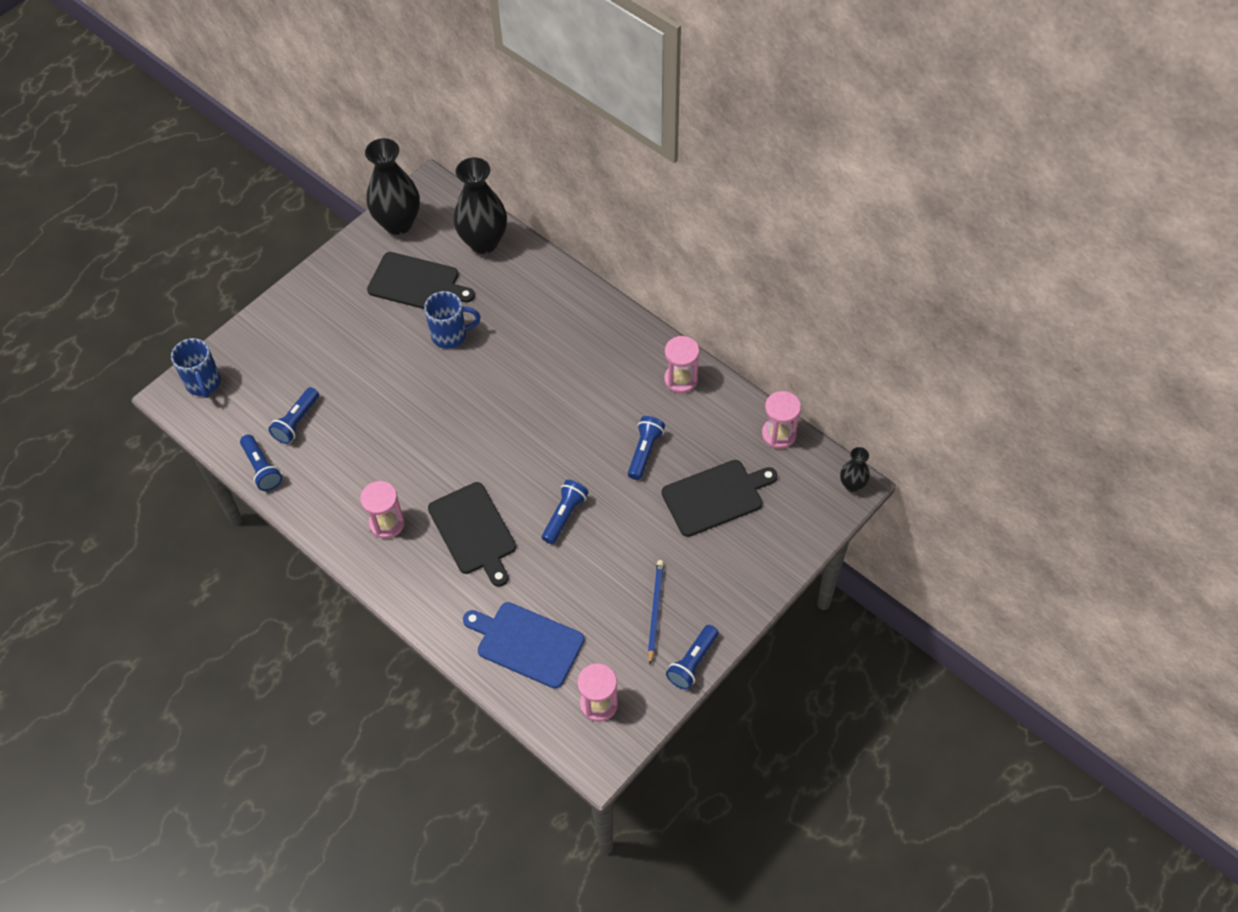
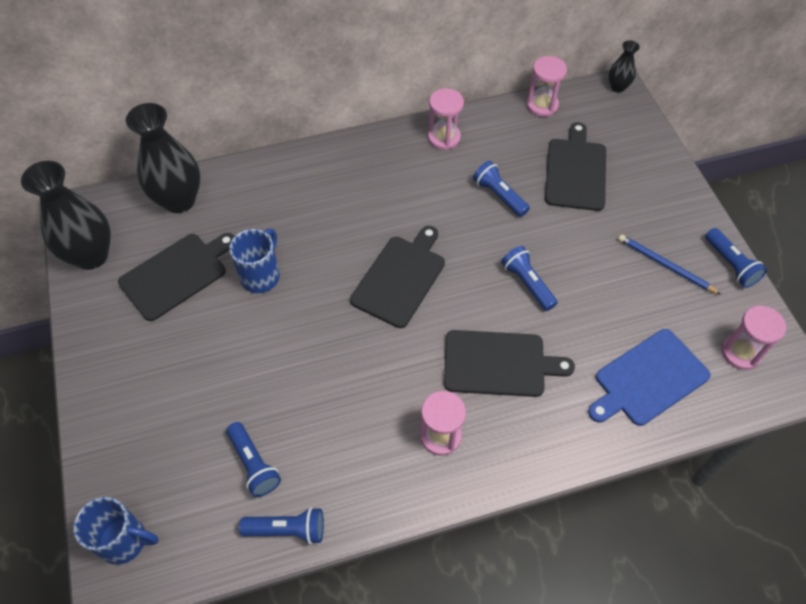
camera: 60 degrees left, 0 degrees up
none -> black cutting board [350,226,445,328]

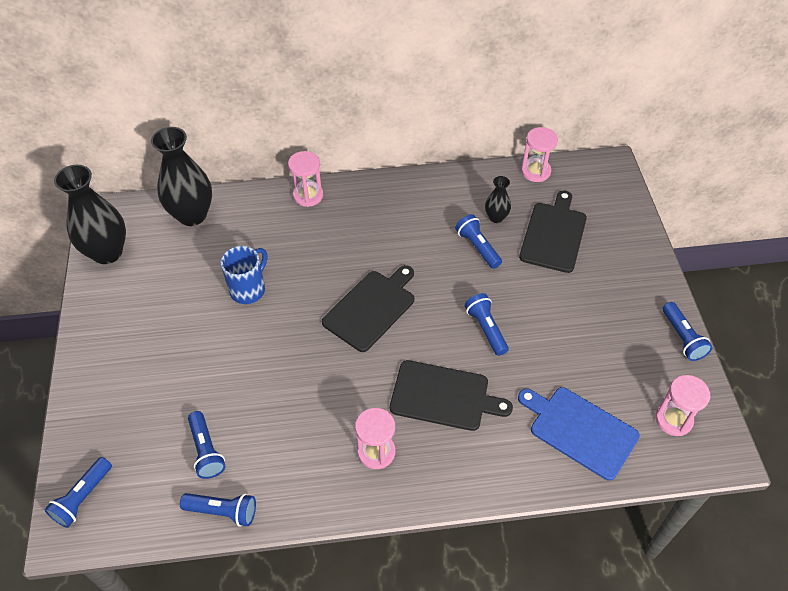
camera: 10 degrees right, 5 degrees down
blue mug [73,497,159,564] -> blue flashlight [44,457,112,528]
black cutting board [118,233,235,321] -> none
pink hourglass [428,88,464,150] -> pink hourglass moved to [288,151,323,207]
blue cutting board [588,329,711,426] -> blue cutting board turned 60 degrees clockwise [518,387,640,481]
black vase [608,40,640,93] -> black vase moved to [485,176,511,223]
blue pencil [618,234,722,295] -> none

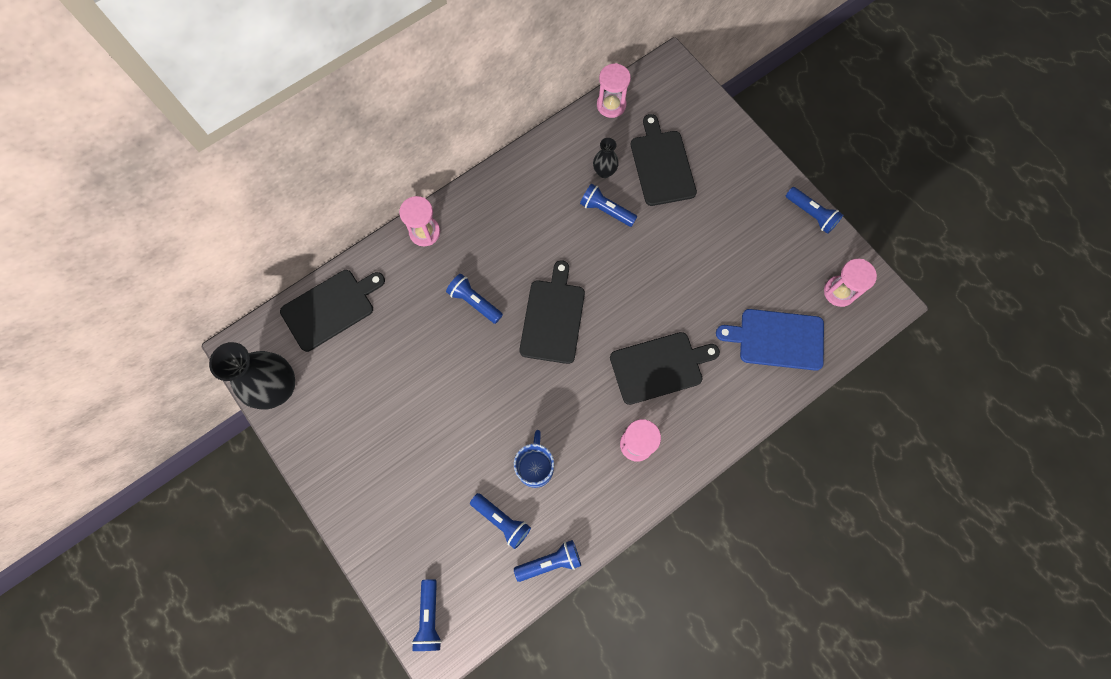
camera: 30 degrees left, 20 degrees up
black vase [151,127,212,226] -> black cutting board [280,270,385,352]
blue mug [221,246,267,304] -> blue mug moved to [514,430,554,488]
blue flashlight [464,293,509,356] -> blue flashlight moved to [446,274,503,324]

